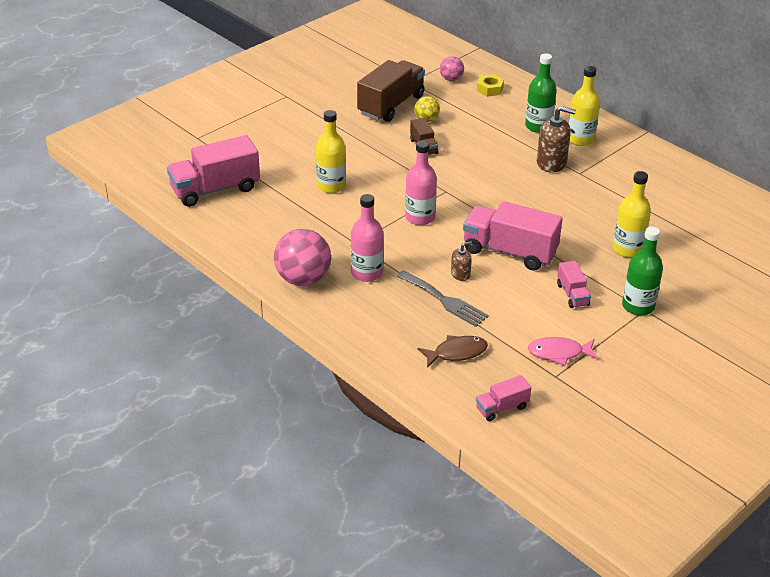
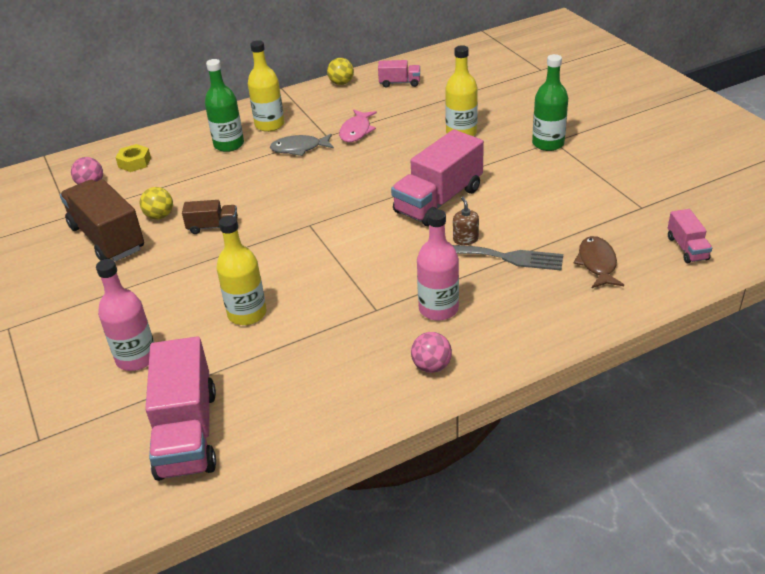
camera: 70 degrees left, 0 degrees up
pink ball [274,229,331,286] -> pink ball [411,332,452,373], size x0.53
grey fork [396,270,489,327] -> grey fork turned 45 degrees clockwise [453,245,563,270]
pink bottle [405,140,437,225] -> pink bottle moved to [96,259,154,371]
pink fish [528,337,599,366] -> pink fish moved to [339,110,377,142]
brown soap dispenser [537,106,576,173] -> grey fish [270,134,334,156]
pink truck [557,261,591,308] -> pink truck moved to [378,60,420,87]
none -> yellow ball [327,58,354,85]

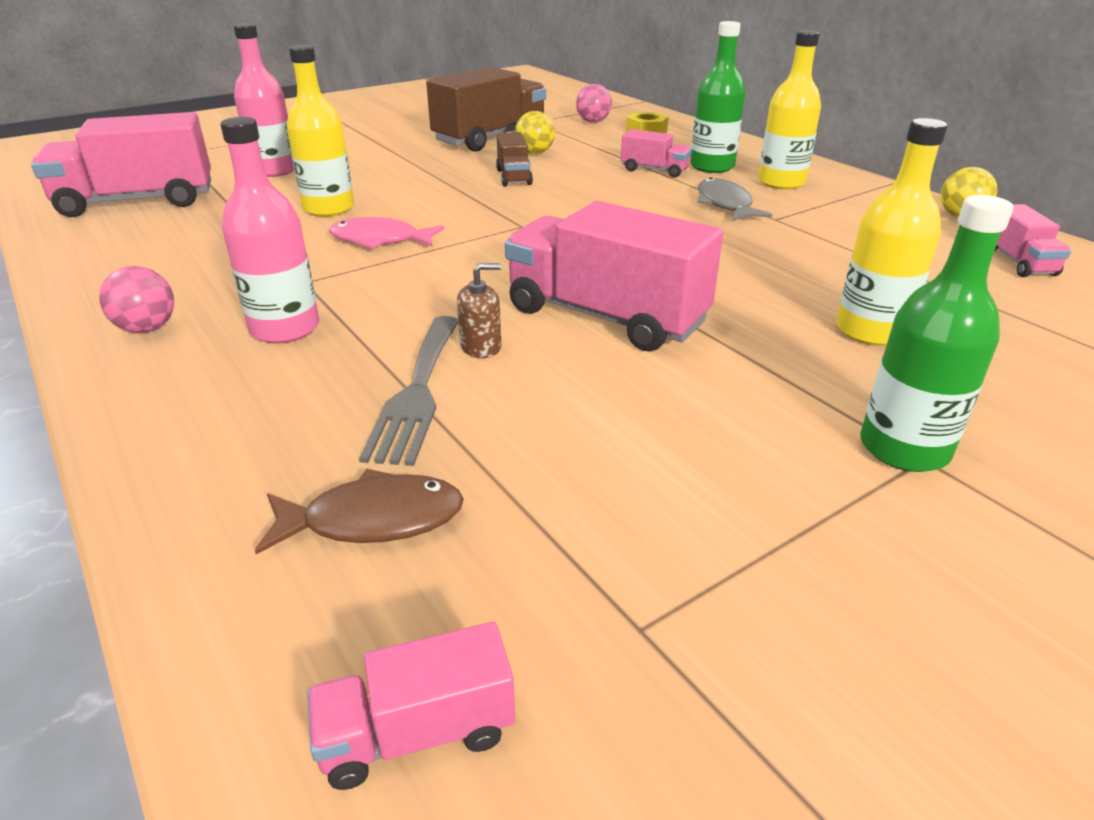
camera: 80 degrees right, 5 degrees down
pink fish [339,110,377,142] -> pink fish moved to [329,217,444,249]
none -> pink truck [621,129,692,178]

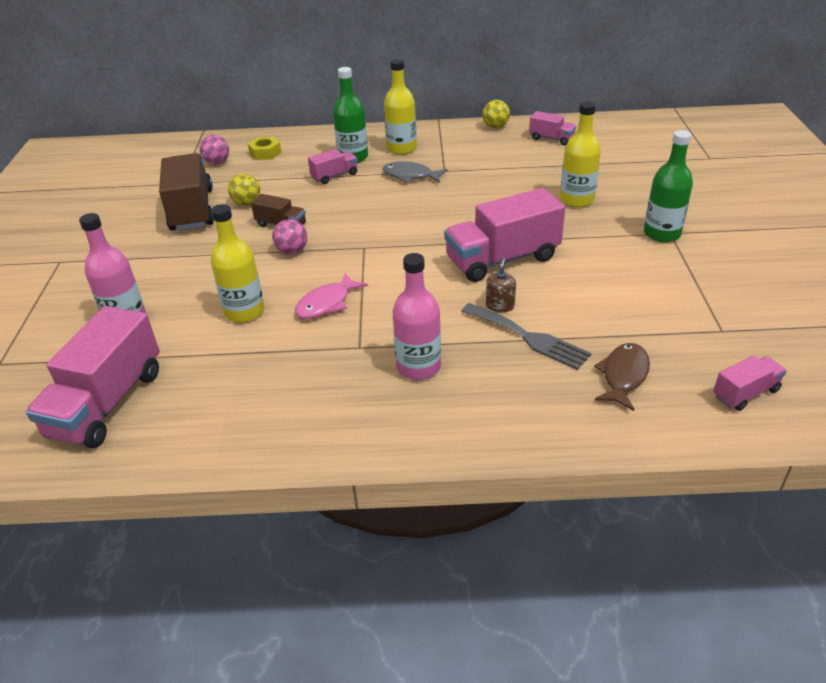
camera: 55 degrees left, 5 degrees up
pink ball [99,266,174,333] -> pink ball moved to [272,219,307,254]
pink truck [307,622,515,790] -> pink truck turned 135 degrees counterclockwise [713,356,787,411]

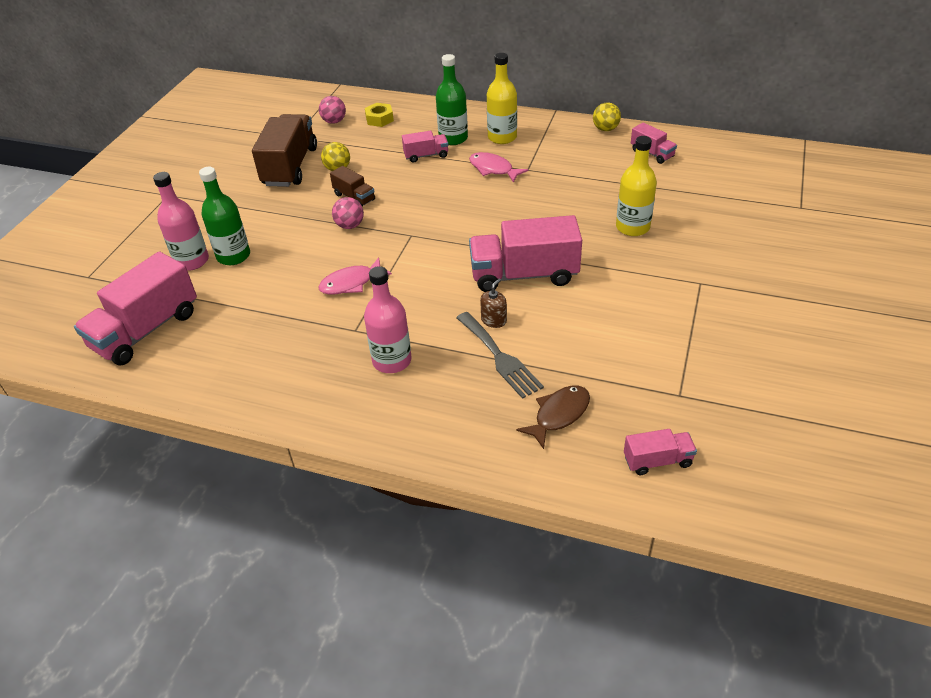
camera: 20 degrees right, 5 degrees up
yellow bottle [211,204,264,323] -> none
grey fish [382,161,448,183] -> pink fish [469,152,529,183]
green bottle [644,130,693,242] -> green bottle moved to [199,167,250,265]

